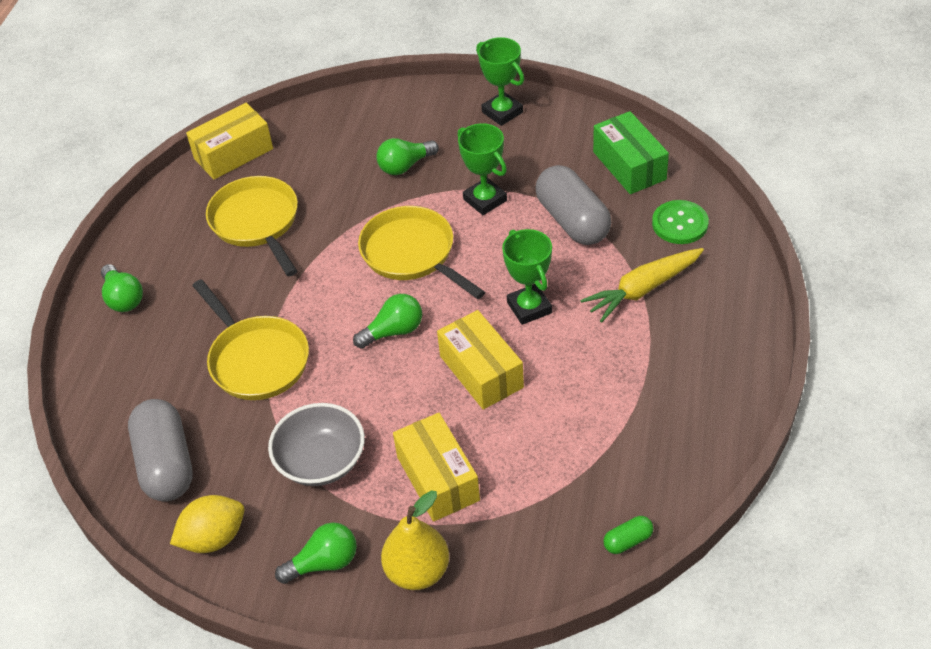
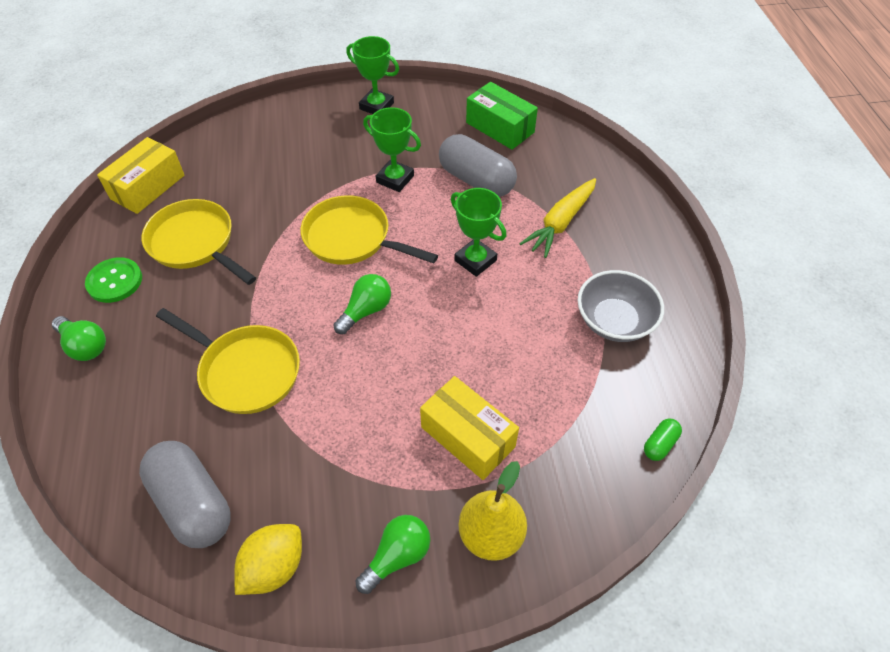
camera: 25 degrees left, 5 degrees up
grey bowl [268,403,365,486] -> grey bowl moved to [578,270,664,342]
green light bulb [376,138,439,175] -> none
yellow box [437,310,524,410] -> none
green button [652,200,709,244] -> green button moved to [85,257,142,303]

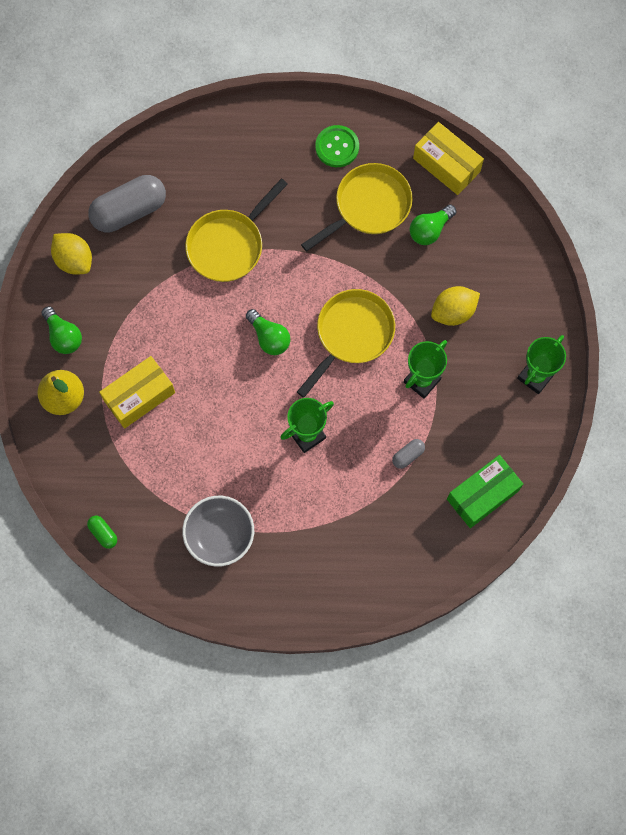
camera: 100 degrees right, 20 degrees up
green light bulb [52,316,106,361] -> green light bulb moved to [410,204,456,245]
grey capsule [439,134,517,197] -> grey capsule [392,439,425,469], size x0.44
yellow carrot [519,178,596,258] -> none
none -> yellow lemon [431,286,480,326]

